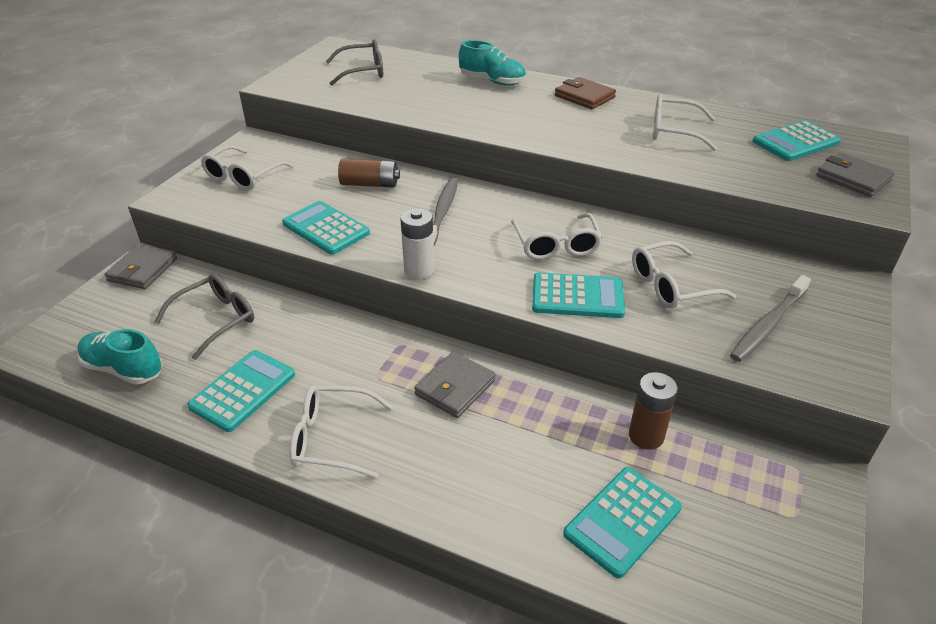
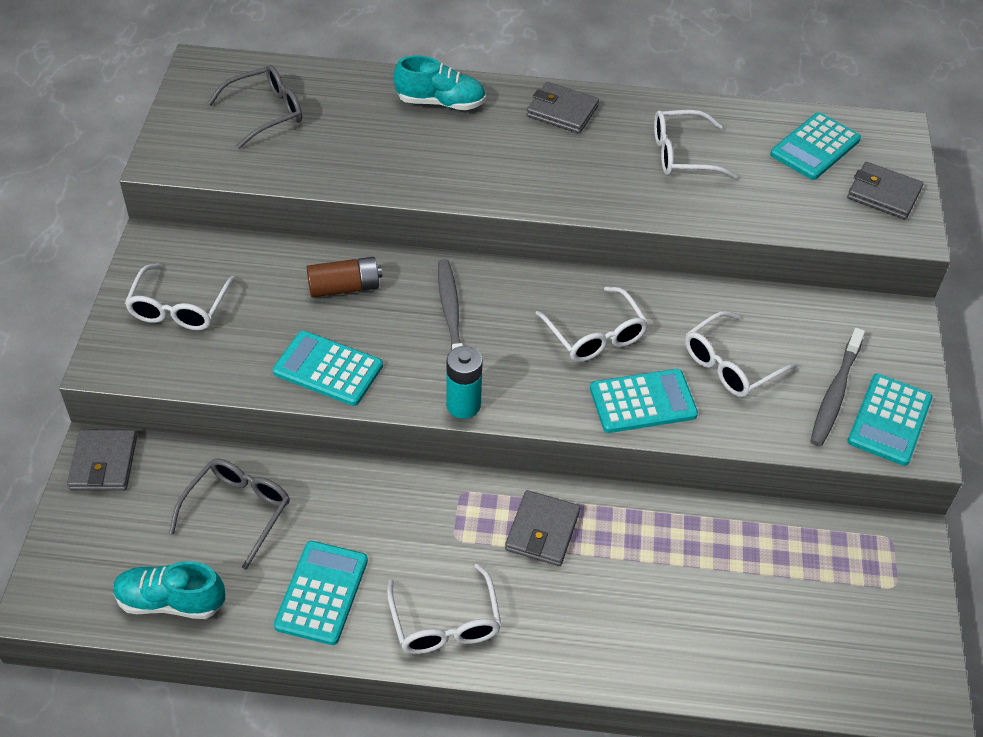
camera: 20 degrees left, 10 degrees up
white glasses [290,385,393,478] -> white glasses turned 90 degrees counterclockwise [387,563,501,654]
white battery [400,208,435,279] -> turquoise battery [446,346,483,419]
brown wallet [555,77,616,109] -> grey wallet [527,82,599,133]
turquoise calculator [563,467,682,578] -> turquoise calculator moved to [847,374,933,466]
brown battery [629,372,678,450] -> none

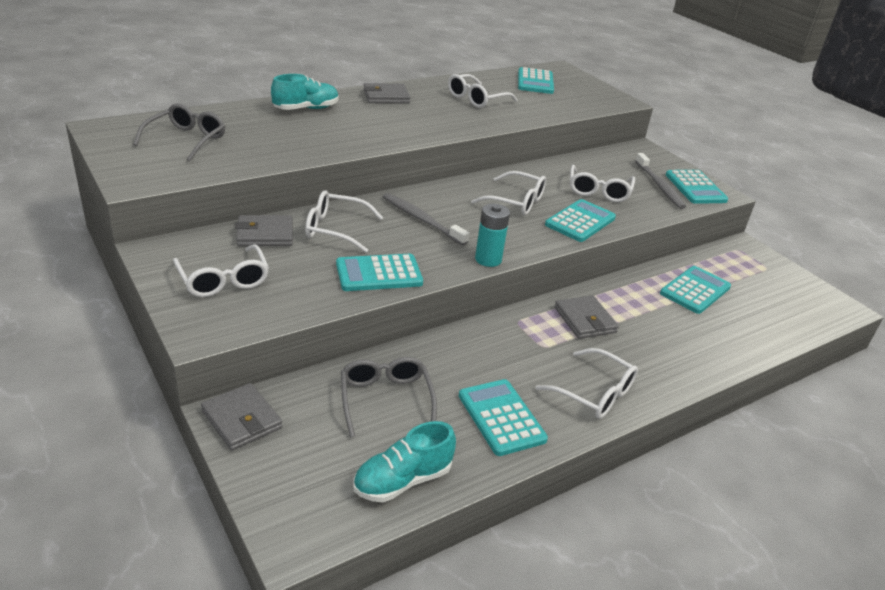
camera: 40 degrees left, 15 degrees down
brown battery [307,257,382,298] -> white glasses [305,190,383,253]
grey wallet [847,162,924,220] -> grey wallet moved to [235,215,293,246]
none -> turquoise calculator [660,266,731,314]

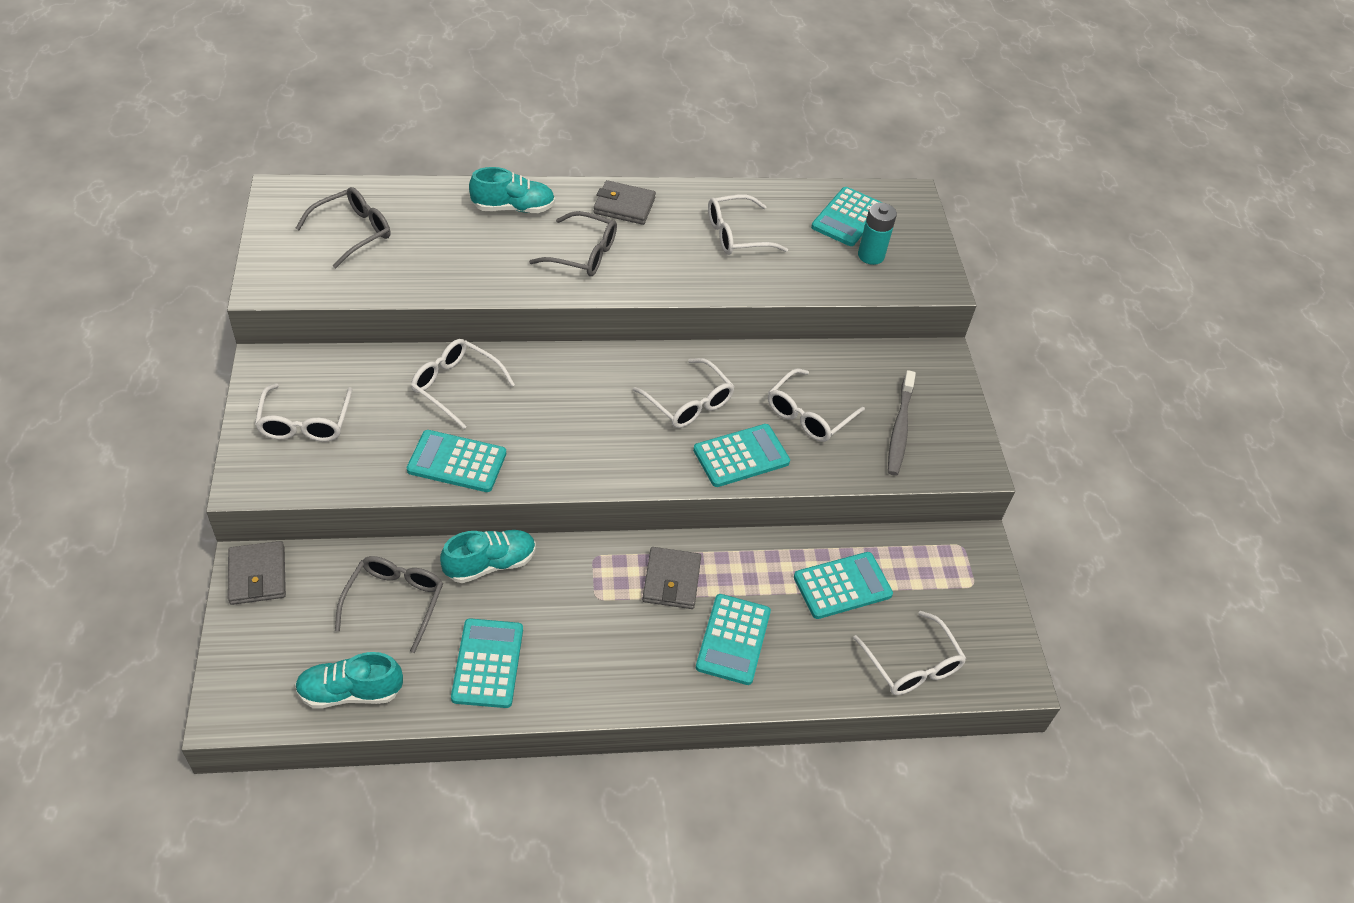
camera: 25 degrees right, 15 degrees up
grey wallet [235,215,293,246] -> none
grey toothbrush [383,193,469,245] -> none
turquoise battery [475,204,510,267] -> turquoise battery moved to [858,203,897,265]
white glasses [535,348,638,419] -> white glasses moved to [853,611,966,695]
turquoise calculator [666,170,728,204] -> turquoise calculator moved to [696,594,771,685]
none -> turquoise shoe [440,530,536,583]
none -> grey glasses [529,211,617,276]

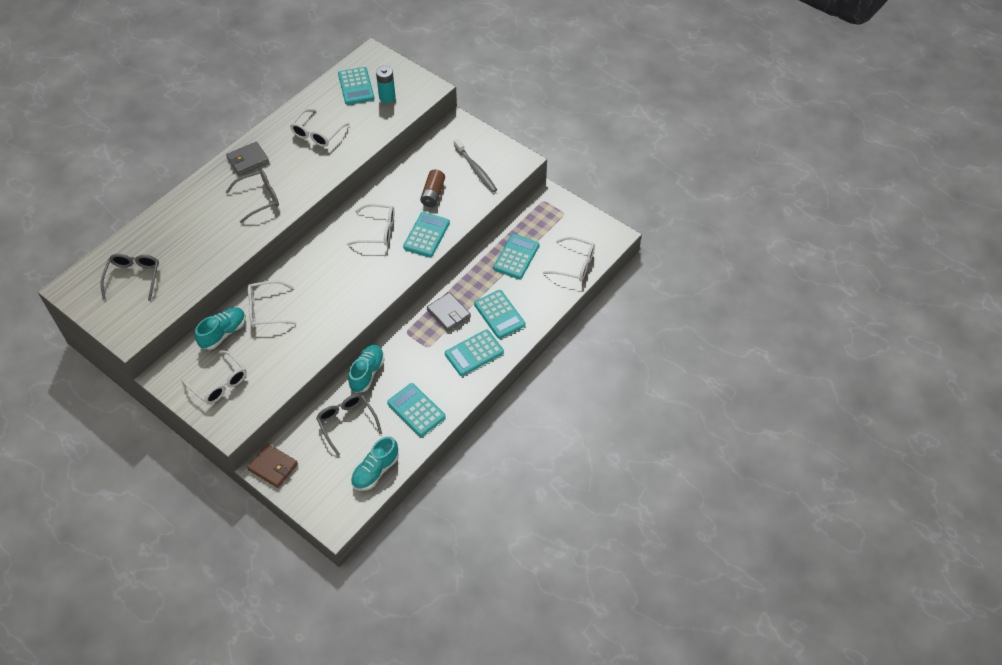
camera: 40 degrees left, 5 degrees up
grey wallet [228,541,286,605] -> brown wallet [247,444,298,488]
turquoise calculator [407,430,506,492] -> turquoise calculator moved to [445,330,504,376]
turquoise shoe [469,167,555,213] -> turquoise shoe moved to [195,307,246,350]
white glasses [768,368,865,442] -> brown battery [420,169,445,207]

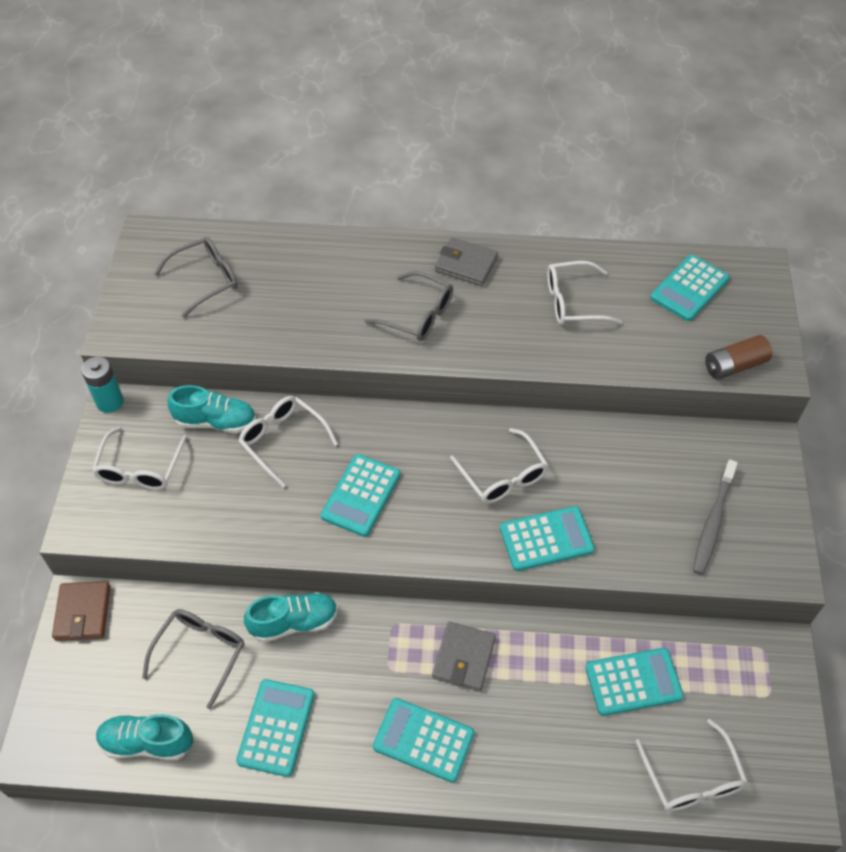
camera: 55 degrees right, 0 degrees up
turquoise battery [376,66,396,103] -> turquoise battery moved to [81,356,124,413]
brown battery [420,169,445,207] -> brown battery moved to [705,335,772,380]
turquoise calculator [474,290,525,339] -> turquoise calculator moved to [321,454,401,537]

